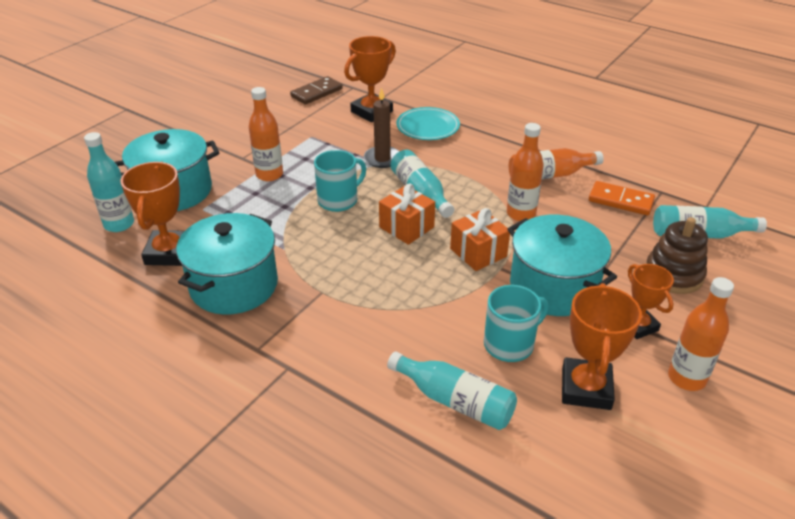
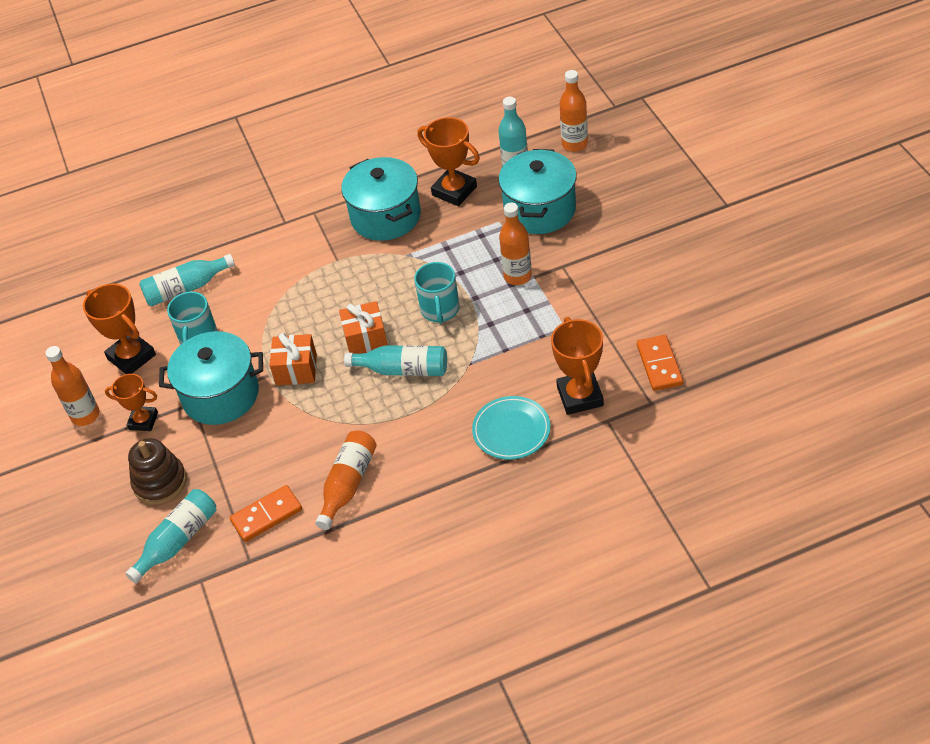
camera: 130 degrees right, 10 degrees up
brown domino [290,76,343,104] -> orange domino [637,335,683,391]
brown candle [364,87,399,168] -> none
orange bottle [507,123,544,221] -> orange bottle moved to [559,70,588,152]

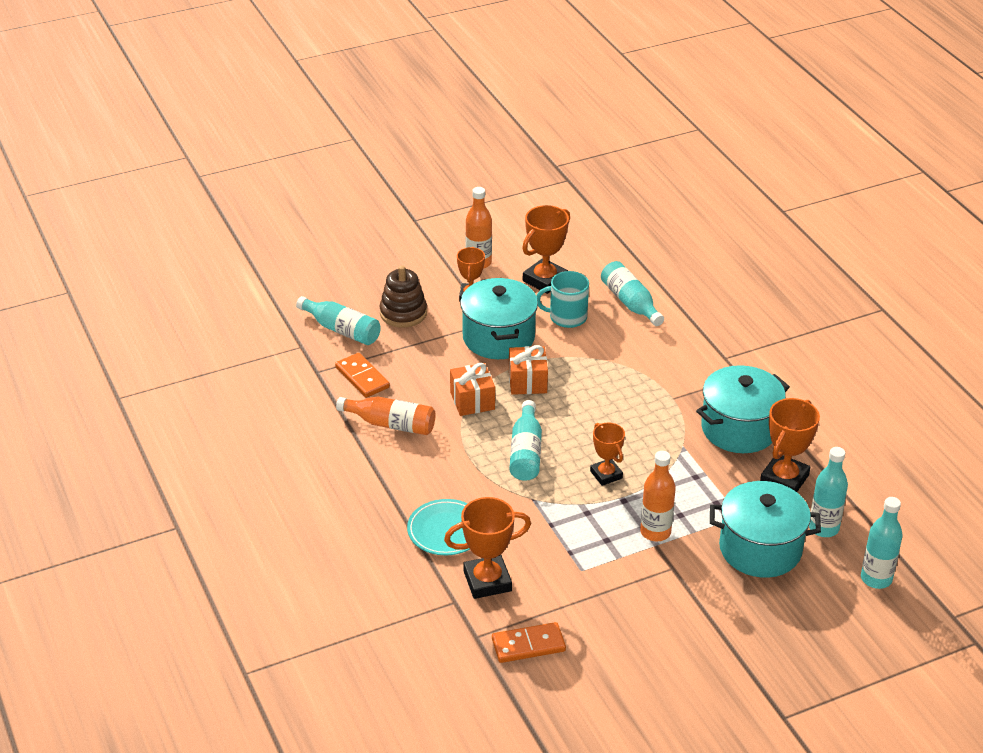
camera: 80 degrees right, 10 degrees down
orange gift [339,301,388,354] -> orange gift moved to [450,363,495,416]
turquoise mug [414,262,459,324] -> orange trophy [590,423,625,486]
orange bottle [559,70,588,152] -> turquoise bottle [861,497,903,589]

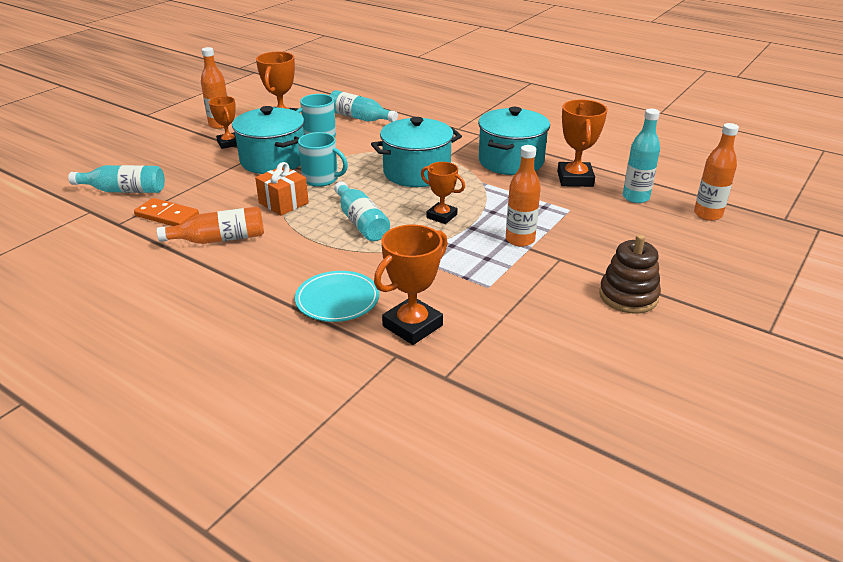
camera: 30 degrees left, 5 degrees down
brown stacking toy [380,266,427,328] -> brown stacking toy moved to [599,234,661,313]
orange domino [492,622,566,663] -> none
orange gift [509,345,548,395] -> turquoise mug [298,132,348,187]
turquoise pot [710,481,821,578] -> turquoise pot moved to [371,117,462,187]
turquoise bottle [861,497,903,589] -> orange bottle [694,123,739,221]

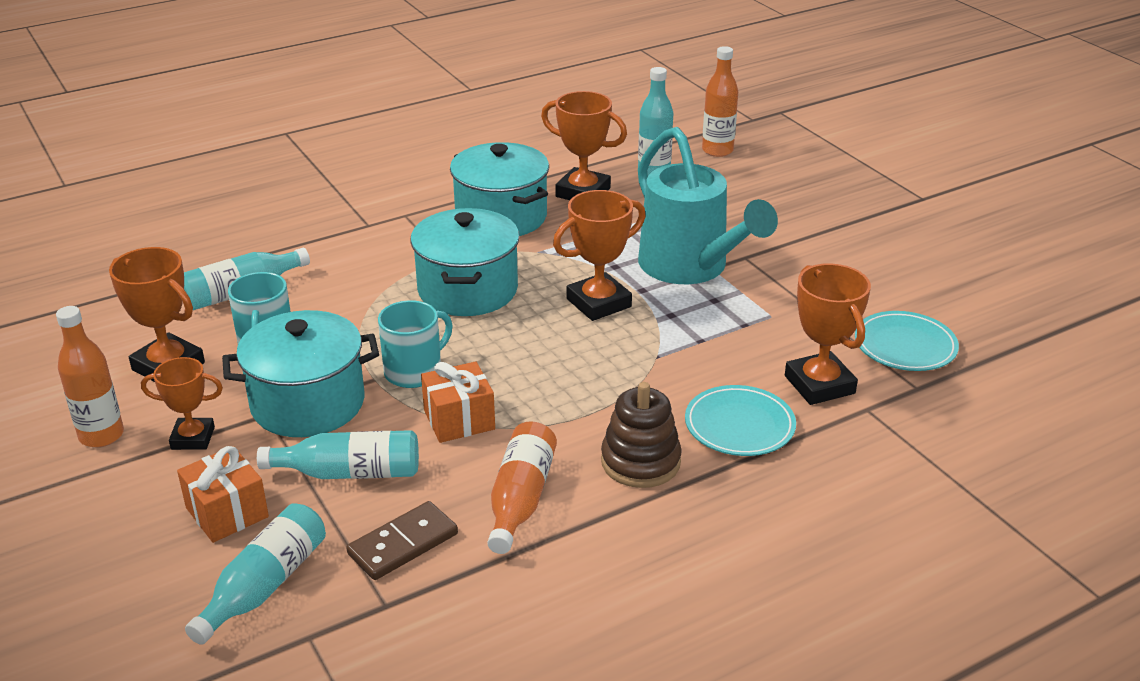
camera: 65 degrees left, 0 degrees up
orange domino [134,198,199,226] -> brown domino [346,501,458,580]
turquoise bottle [334,182,390,241] -> turquoise bottle moved to [257,430,419,479]
orange trophy [421,162,465,224] -> orange trophy [553,190,646,321], size x1.54
orange bottle [506,145,541,247] -> turquoise watering can [638,127,778,284]
brown stacking toy [599,234,661,313] -> brown stacking toy moved to [601,382,682,488]
none -> orange gift [177,446,269,543]
none -> turquoise plate [855,311,959,371]

